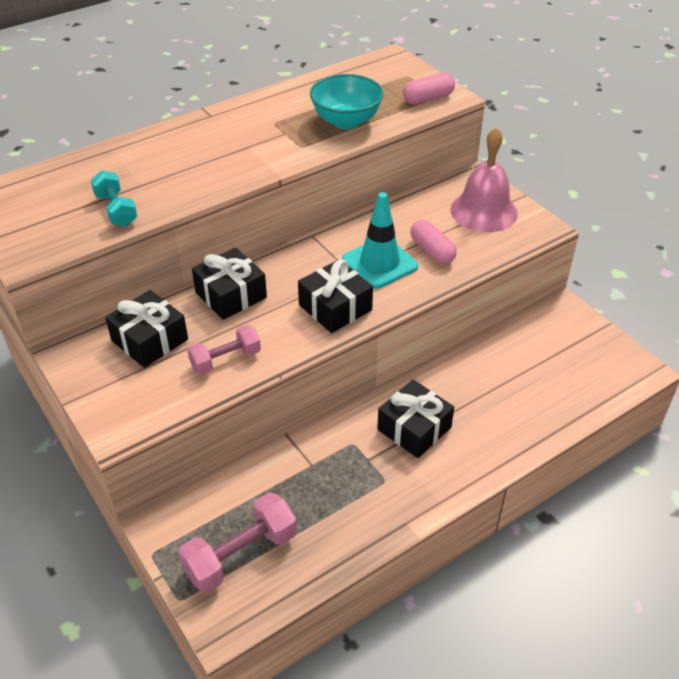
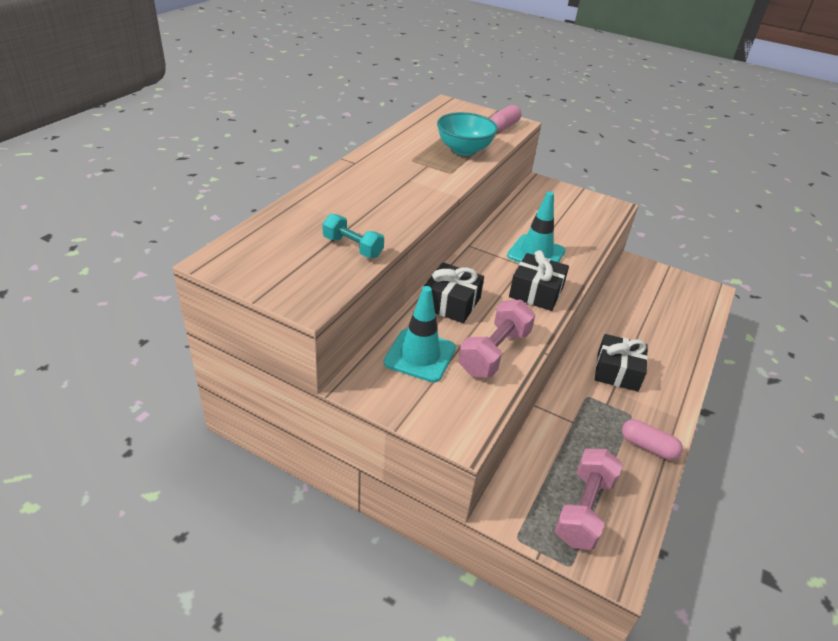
camera: 30 degrees left, 5 degrees down
black gift [105,290,188,368] -> turquoise traffic cone [384,286,456,383]
pink dumbbell [187,325,261,375] -> pink dumbbell [458,300,535,378], size x1.54
pink capsule [410,220,457,264] -> pink capsule moved to [622,419,683,460]
pink bell [450,127,518,232] -> none

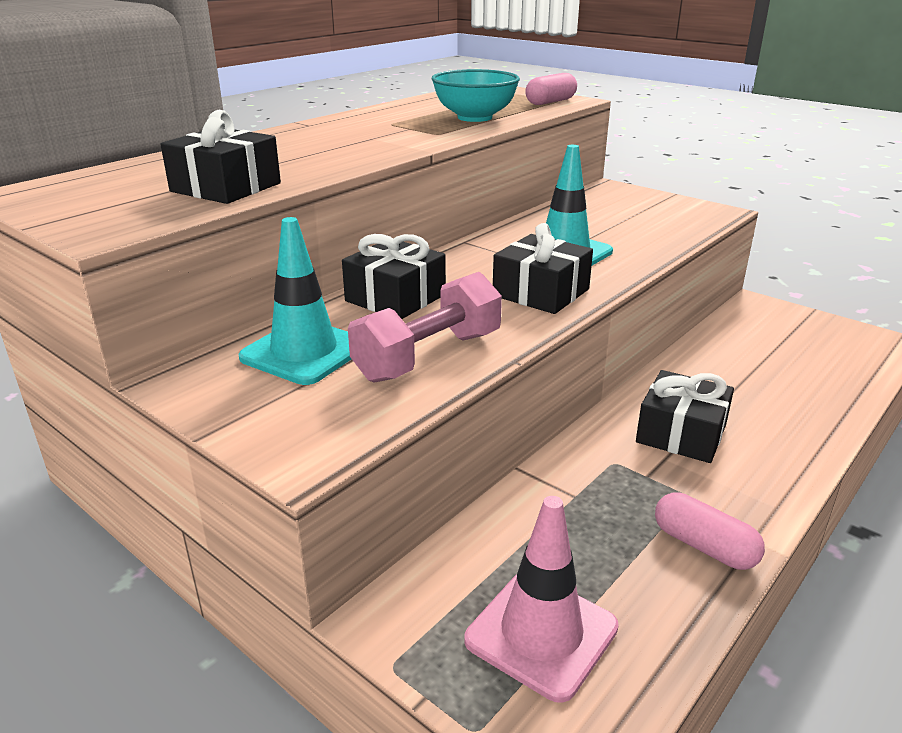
camera: 15 degrees right, 10 degrees down
turquoise dumbbell [322,214,384,258] -> black gift [161,110,281,204]
pink dumbbell [554,448,623,550] -> pink traffic cone [464,496,619,703]

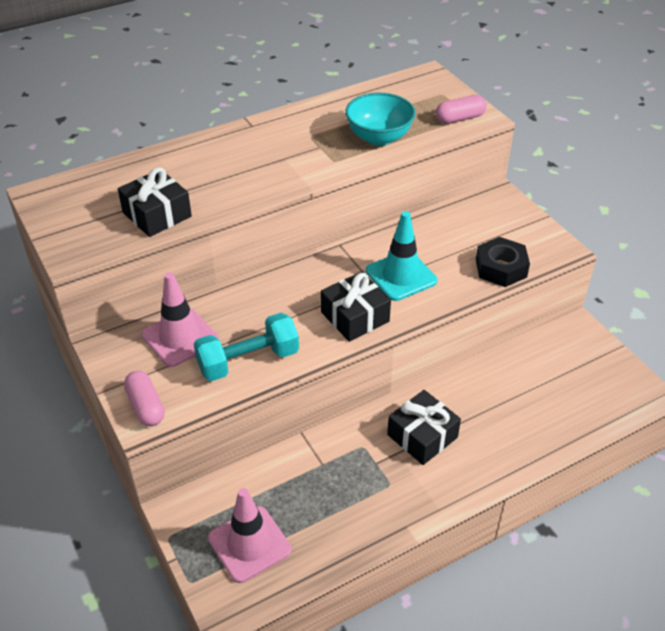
camera: 20 degrees right, 15 degrees up
turquoise traffic cone [238,217,351,385] -> pink traffic cone [142,272,219,367]
black gift [342,234,446,319] -> none
pink dumbbell [348,272,502,383] -> turquoise dumbbell [194,313,299,381]
pink capsule [655,492,765,570] -> pink capsule moved to [124,371,165,426]
none -> black nut [476,237,530,287]

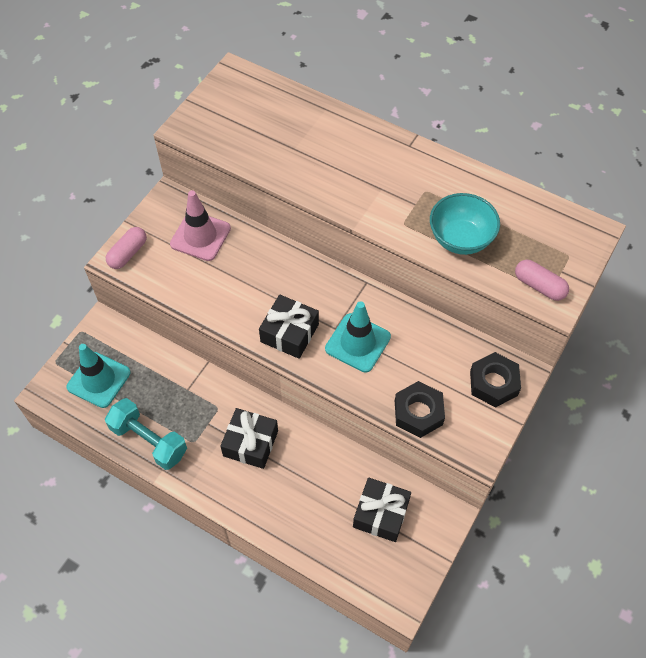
camera: 60 degrees right, 15 degrees up
black gift [118,167,192,237] -> black gift moved to [353,477,411,542]
turquoise dumbbell [194,313,299,381] -> turquoise dumbbell moved to [105,398,187,470]
pink traffic cone [208,488,291,583] -> turquoise traffic cone [67,344,130,408]
none -> black nut [470,352,521,408]

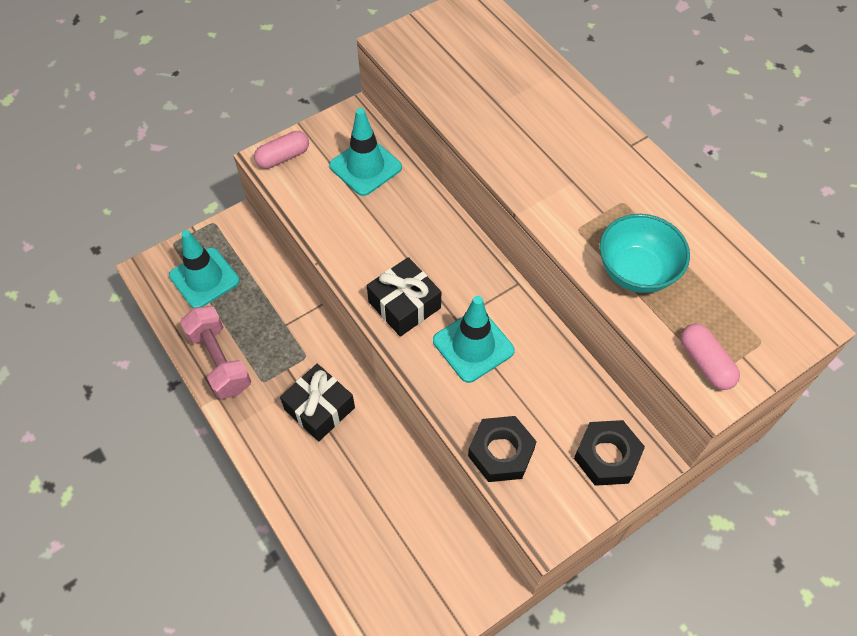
camera: 25 degrees right, 0 degrees up
turquoise dumbbell [105,398,187,470] -> pink dumbbell [180,306,251,399]
pink traffic cone [170,190,231,261] -> turquoise traffic cone [329,108,402,196]
black gift [353,477,411,542] -> none

